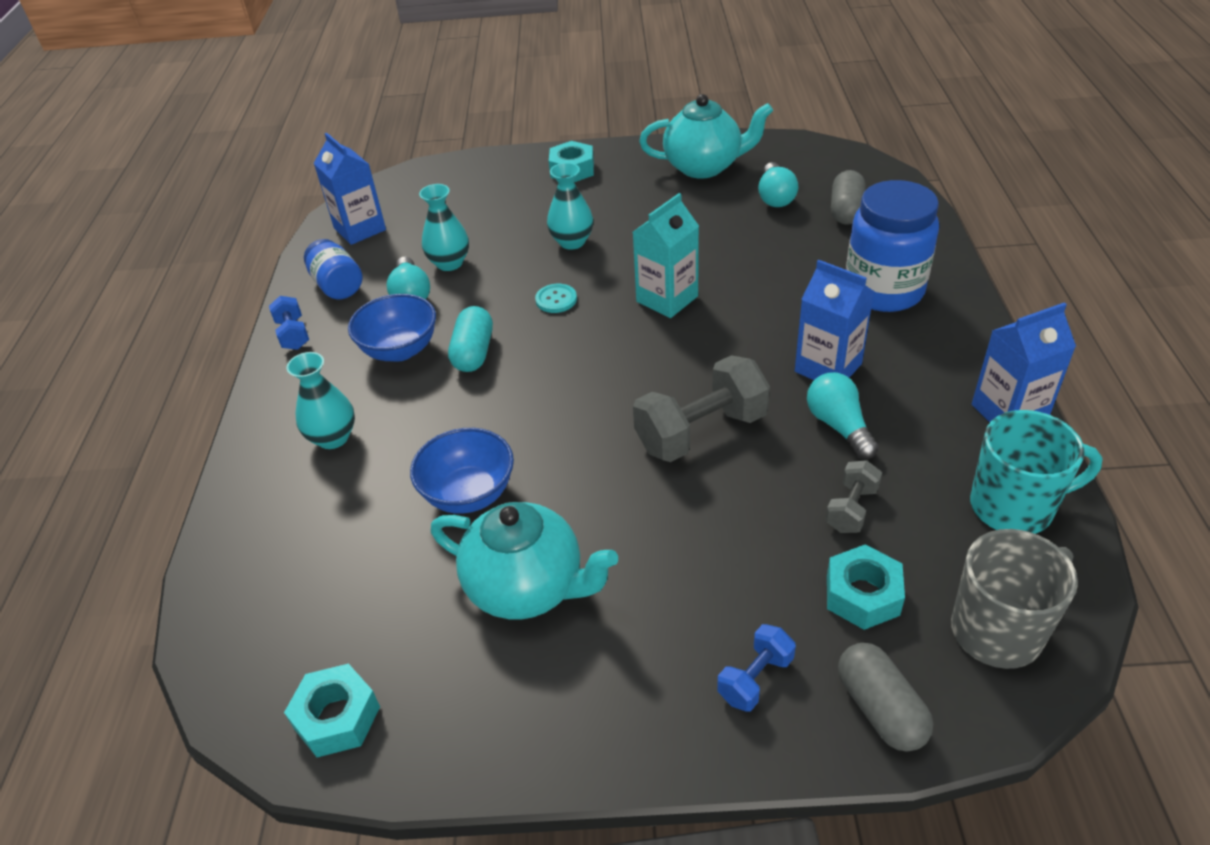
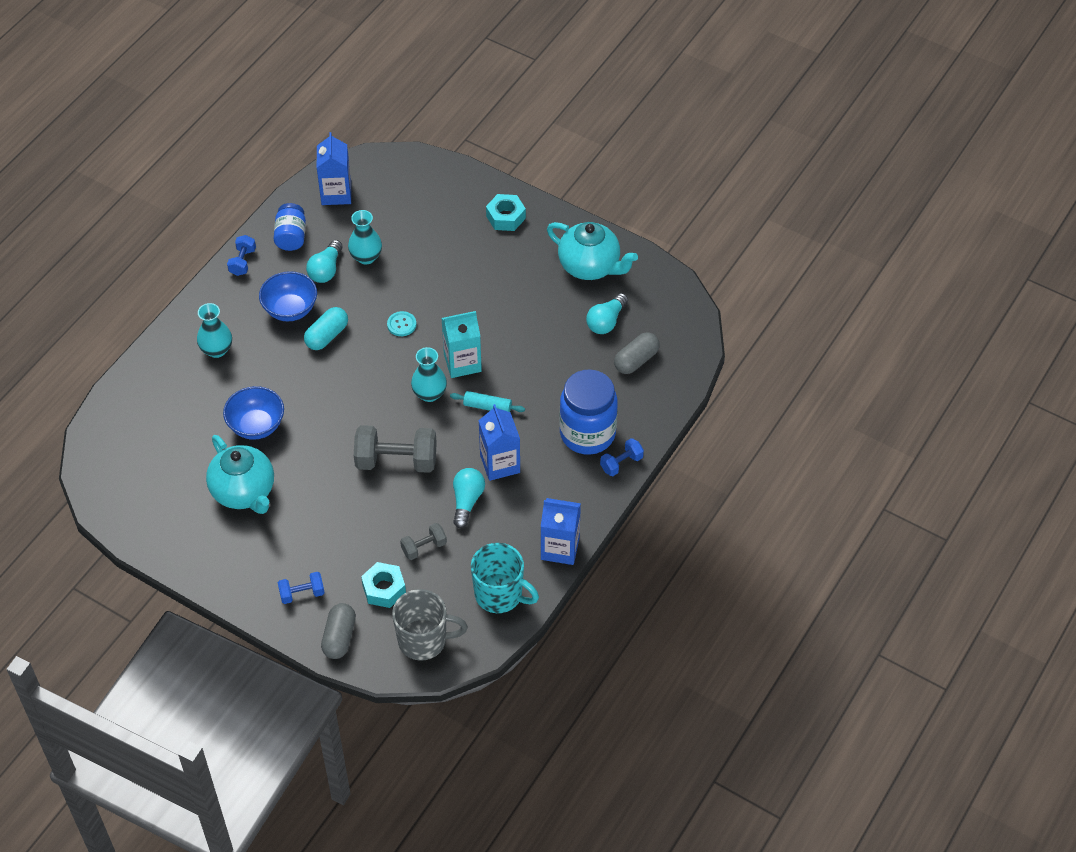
camera: 30 degrees right, 10 degrees up
turquoise nut [284,663,380,757] -> none
turquoise vase [547,163,593,250] -> turquoise vase moved to [411,347,447,402]
none -> turquoise rolling pin [450,391,525,412]
none -> blue dumbbell [600,438,644,476]

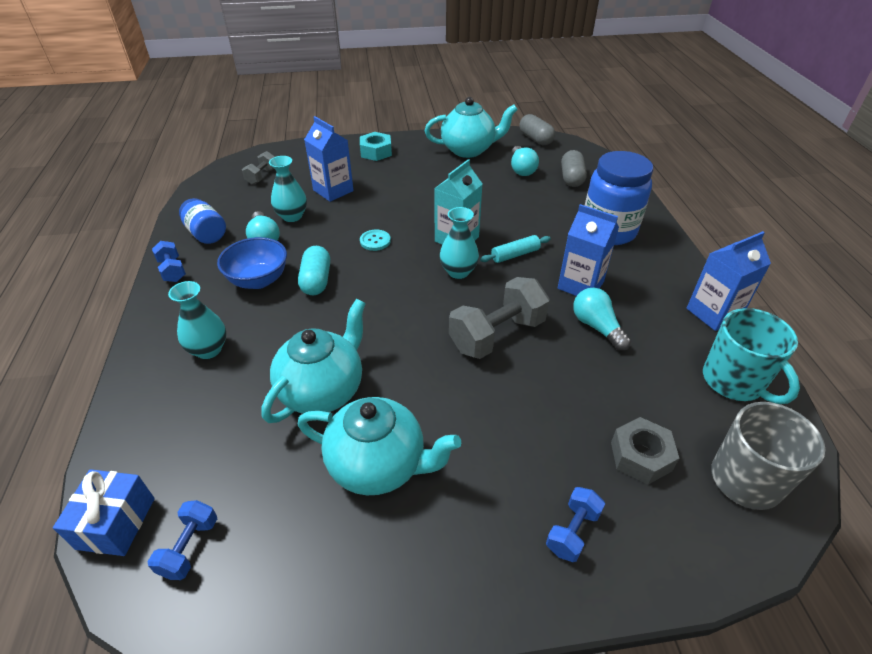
camera: 40 degrees left, 10 degrees down
blue bowl [223,386,284,440] -> turquoise teapot [261,299,366,423]
blue carton [317,132,351,205] -> blue carton moved to [304,116,354,202]
grey capsule [321,603,356,659] -> grey capsule moved to [519,114,555,145]
turquoise nut [361,562,406,608] -> grey nut [611,417,679,485]
grey dumbbell [400,523,447,560] -> grey dumbbell moved to [242,151,275,185]
turquoise mug [471,543,539,613] -> turquoise mug turned 75 degrees clockwise [703,308,800,404]
blue dumbbell [600,438,644,476] -> blue dumbbell moved to [147,500,217,580]
none -> blue gift [53,469,155,556]

